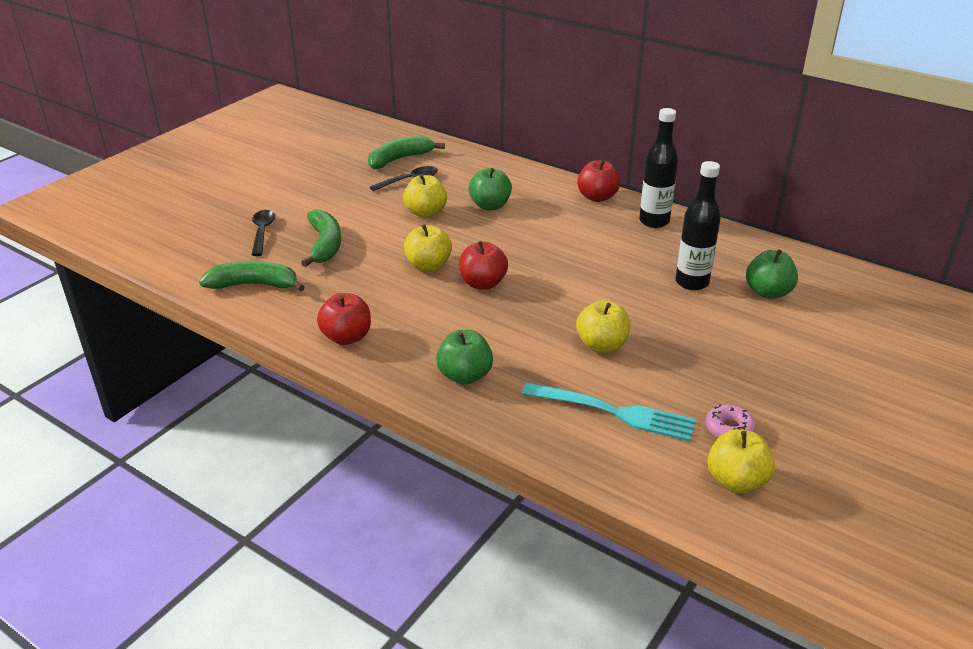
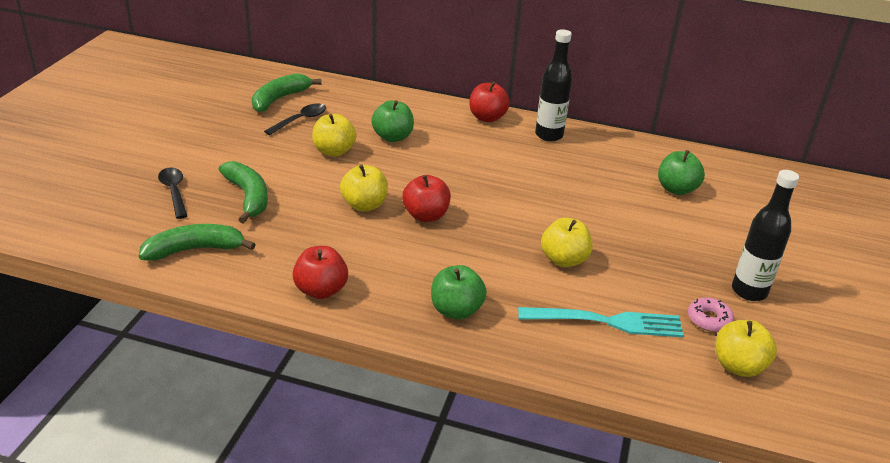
camera: 20 degrees left, 0 degrees up
black bottle [676,161,721,290] -> black bottle moved to [732,170,799,301]

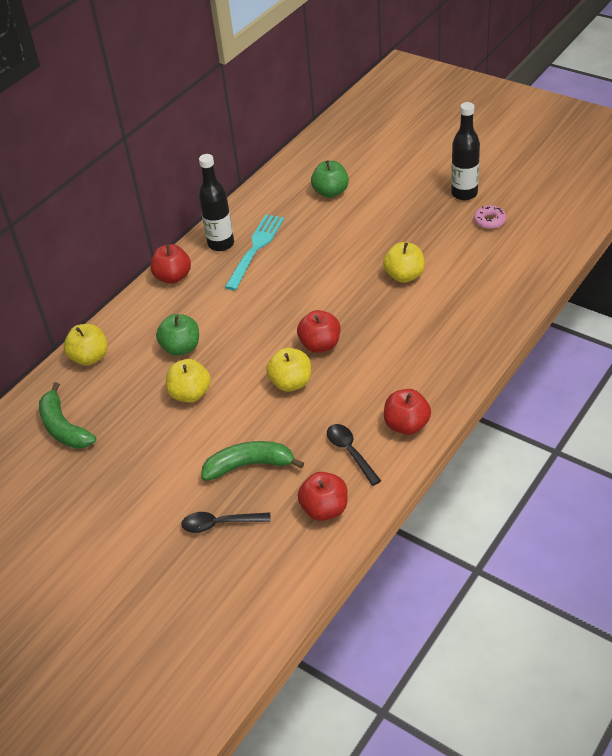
camera: 65 degrees left, 10 degrees up
green banana [139,224,256,261] -> red apple [298,472,348,521]
black spoon [264,103,326,135] -> black spoon moved to [327,424,381,486]
green apple [431,265,487,320] -> none
turquoise fork [518,307,684,337] -> turquoise fork moved to [225,214,284,290]
yellow apple [716,320,777,377] -> yellow apple moved to [64,324,108,366]

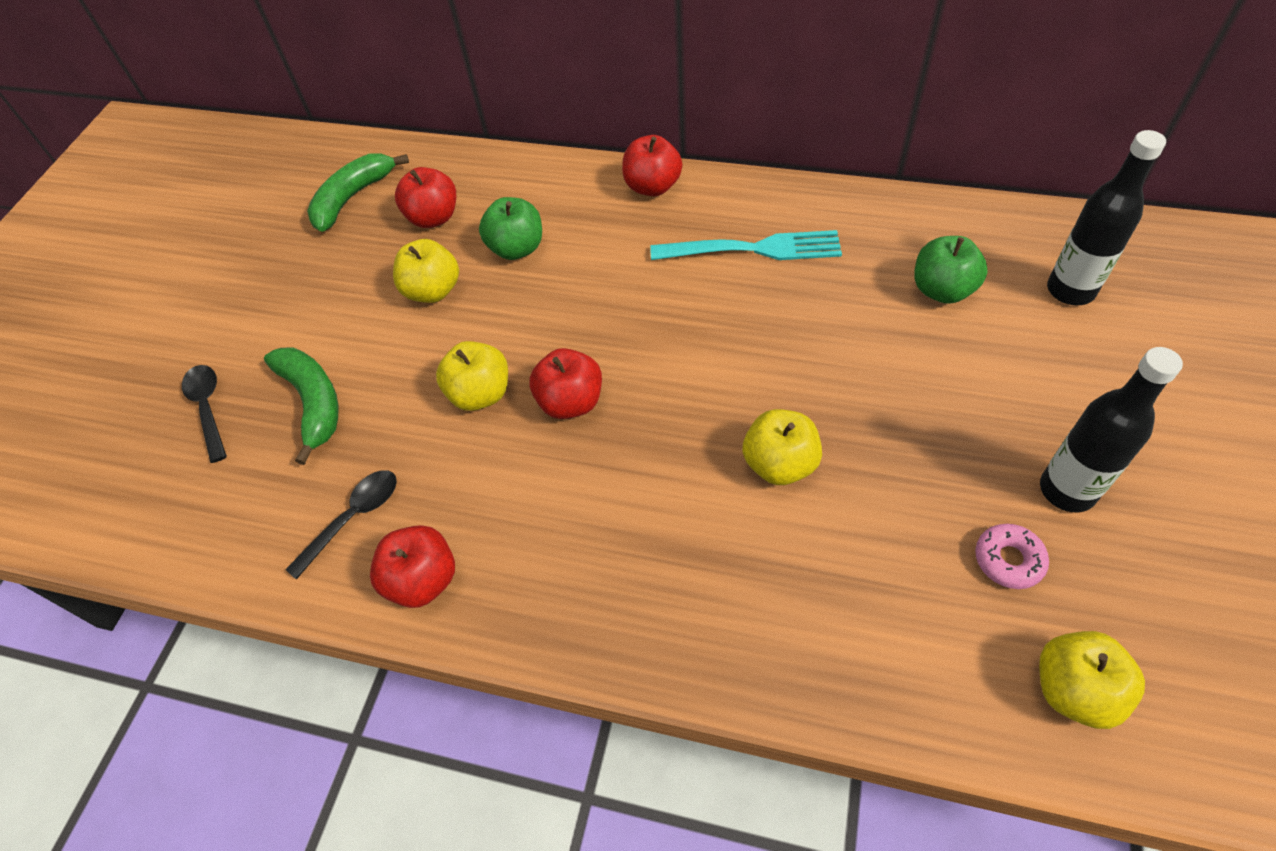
camera: 70 degrees right, 10 degrees up
yellow apple [64,324,108,366] -> yellow apple moved to [1039,631,1145,729]
black bottle [199,154,234,251] -> black bottle moved to [1047,130,1166,305]
red apple [298,472,348,521] -> red apple moved to [395,167,456,228]

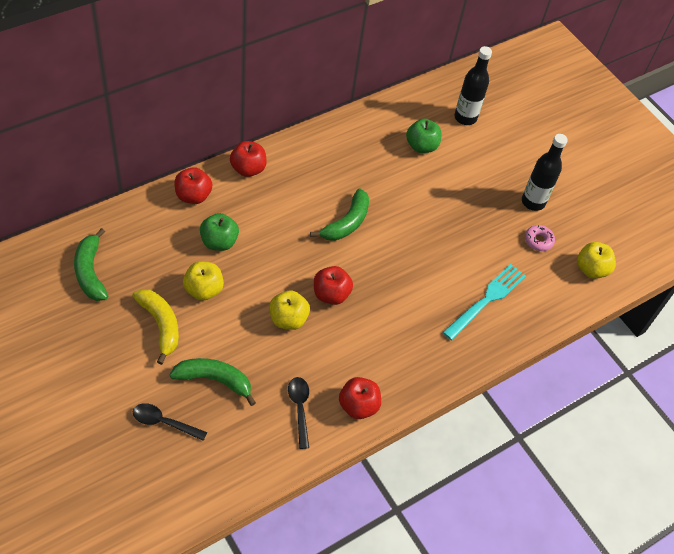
camera: 60 degrees left, 0 degrees up
red apple [395,167,456,228] -> red apple moved to [174,167,212,204]
turquoise fork [650,230,842,260] -> turquoise fork moved to [443,264,526,340]
yellow apple [743,409,822,485] -> none
none -> yellow banana [132,289,179,365]
none -> green banana [310,188,369,241]

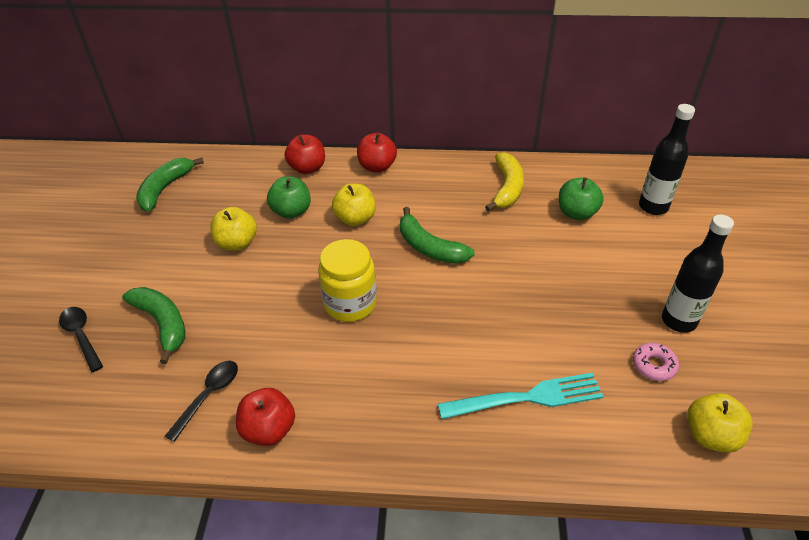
camera: 45 degrees right, 10 degrees down
yellow banana [132,289,179,365] -> yellow banana moved to [485,152,524,211]
yellow apple [269,290,310,330] -> yellow apple moved to [332,183,376,226]
green banana [310,188,369,241] -> green banana turned 60 degrees clockwise [400,207,475,264]
red apple [314,266,353,305] -> yellow jar [318,239,377,322]

